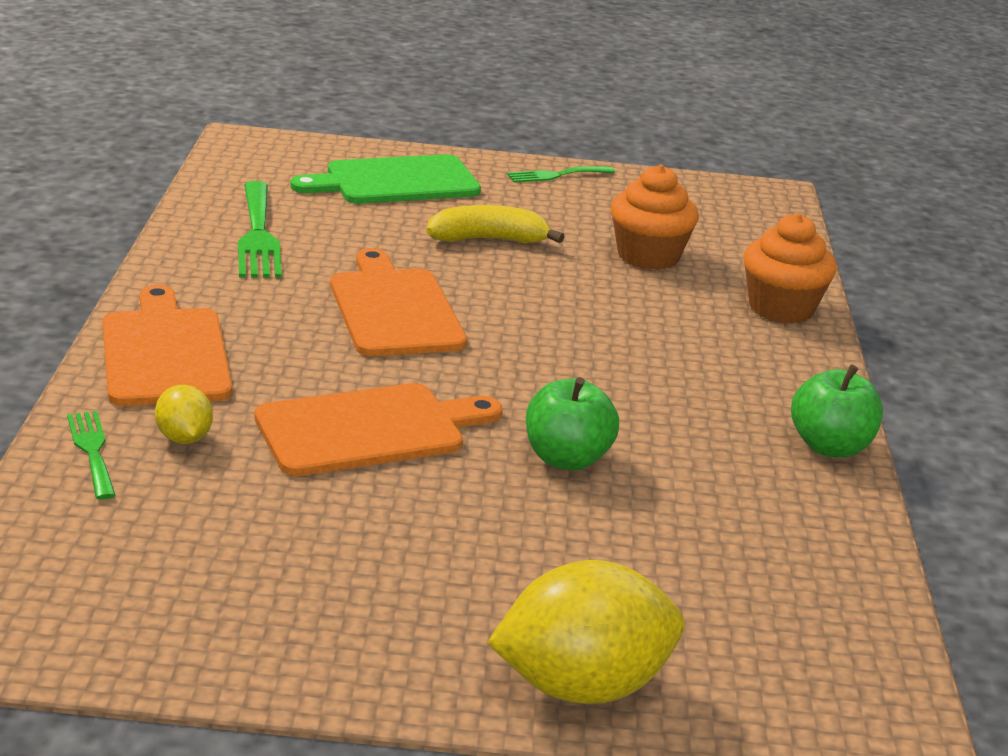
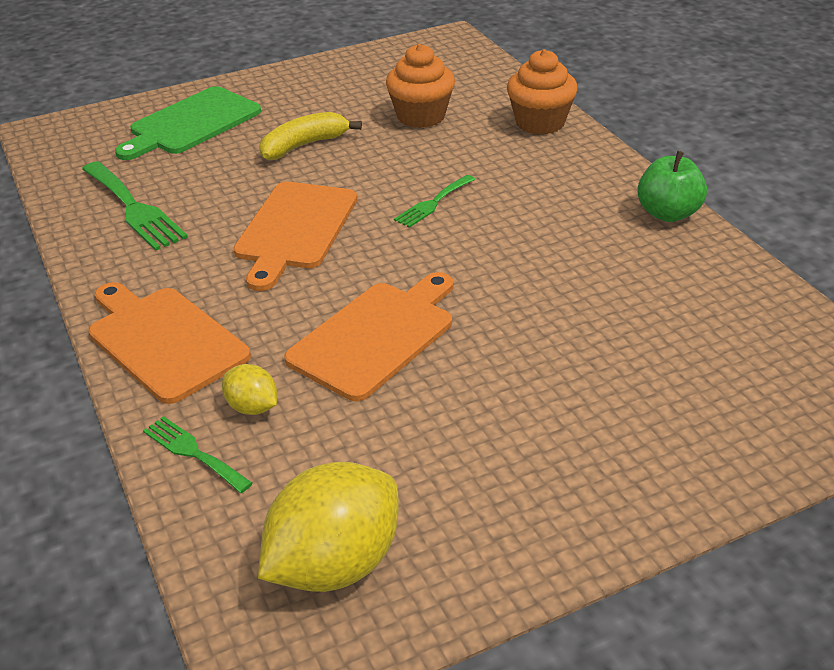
camera: 25 degrees left, 10 degrees up
orange cutting board [330,248,467,356] -> orange cutting board turned 120 degrees counterclockwise [233,182,357,291]
yellow lemon [487,560,685,704] -> yellow lemon moved to [258,462,399,592]
green fork [507,166,615,183] -> green fork moved to [394,175,475,228]
green apple [526,377,619,470] -> none

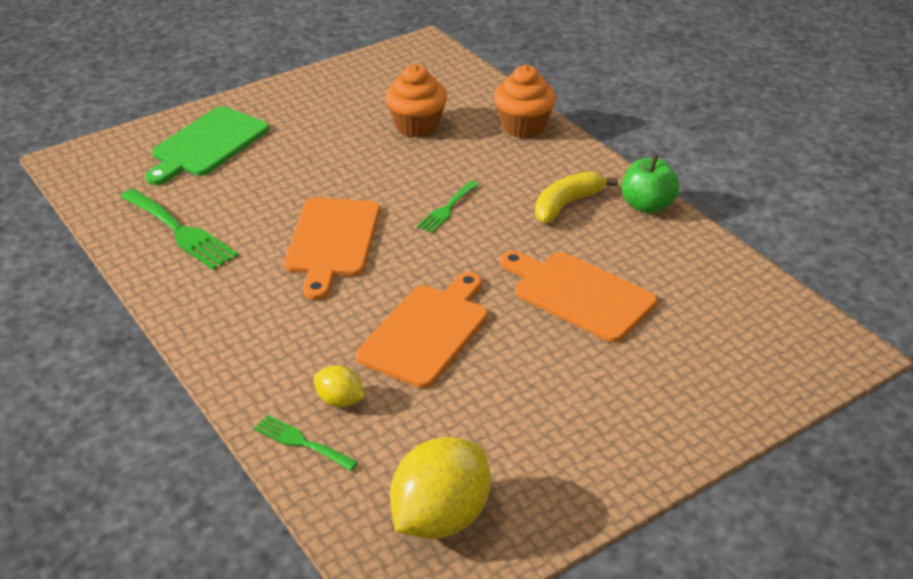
camera: 10 degrees left, 0 degrees up
orange cutting board [88,282,251,404] -> orange cutting board moved to [500,251,658,343]
yellow banana [259,112,362,160] -> yellow banana moved to [535,171,618,223]

